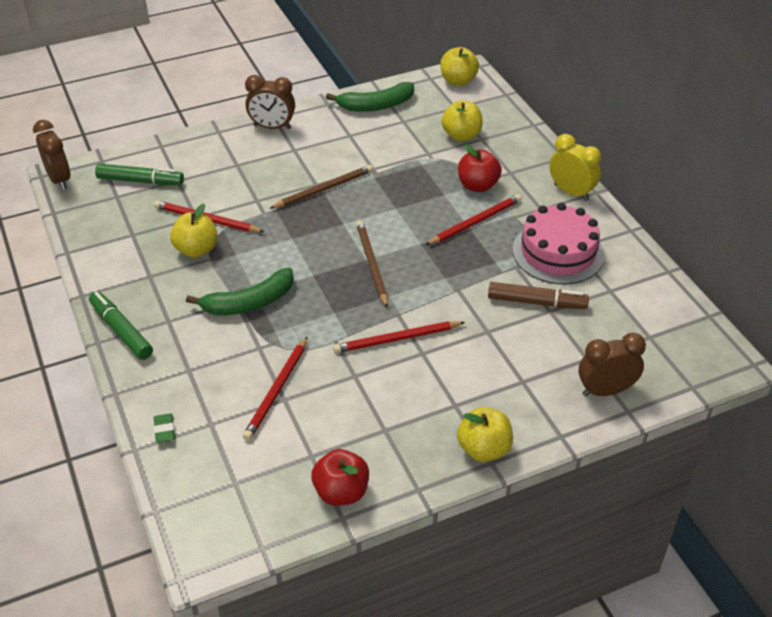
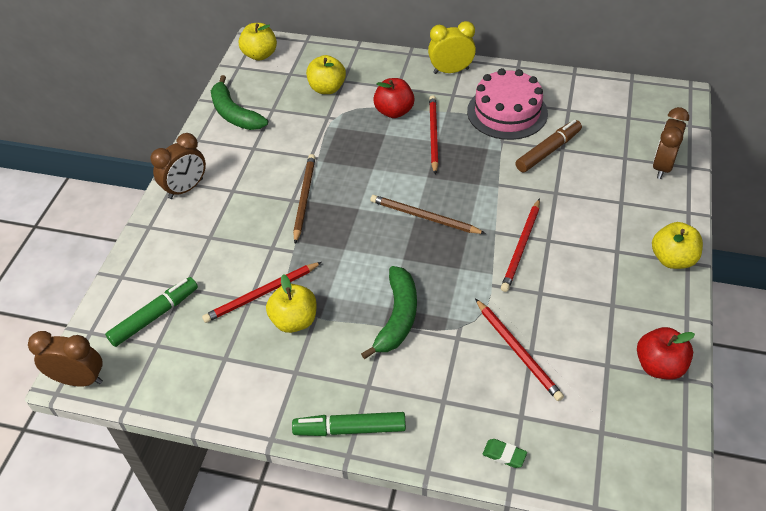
camera: 50 degrees left, 5 degrees up
green banana [326,82,414,112] -> green banana turned 120 degrees clockwise [211,75,268,130]

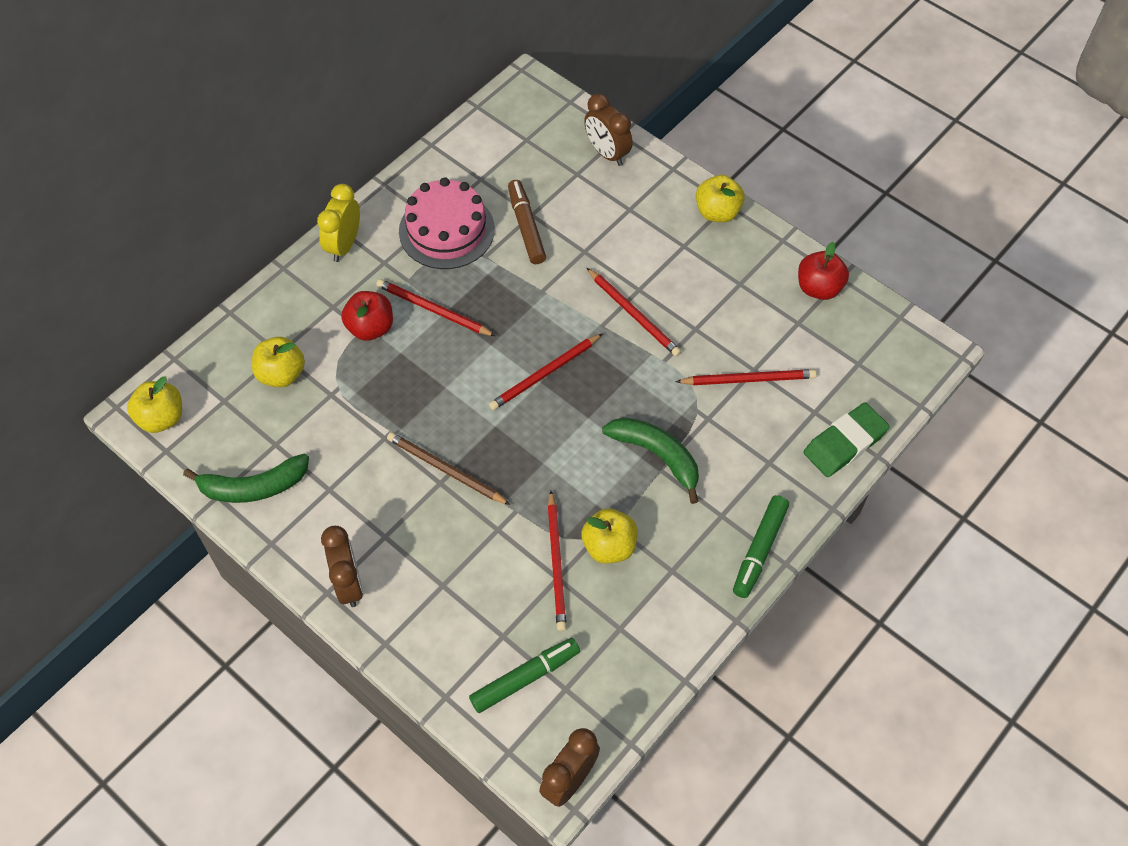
camera: 65 degrees left, 10 degrees up
green marker [105,277,198,347] -> green marker turned 75 degrees clockwise [469,638,580,713]
brown pencil [370,195,486,234] -> red pencil [489,333,603,410]
green eraser [483,439,527,468] -> green eraser [804,402,890,477], size x2.14

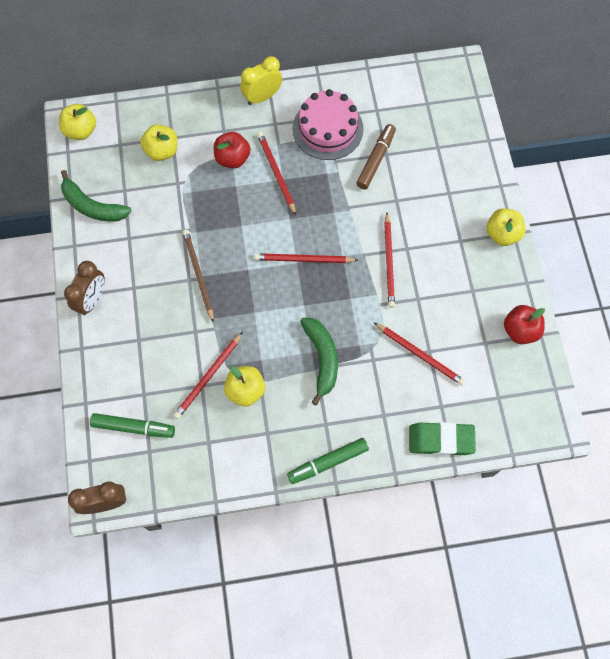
camera: 40 degrees right, 10 degrees up
brown clock [584,93,633,166] -> none

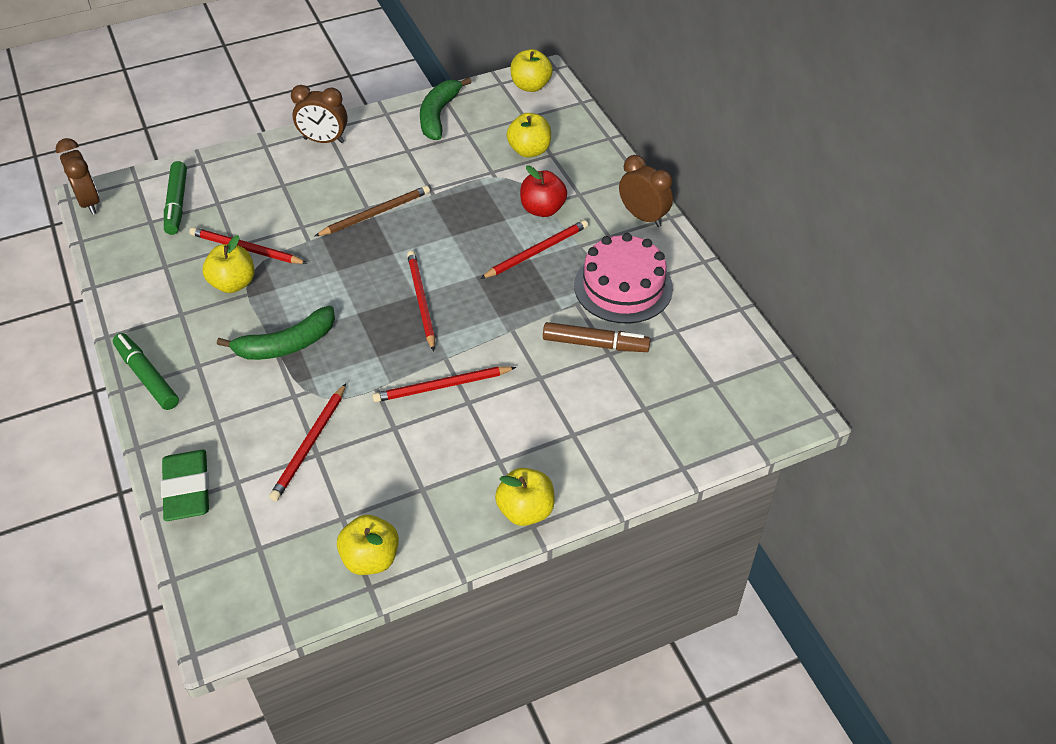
camera: 75 degrees right, 20 degrees down
yellow clock [240,56,282,105] -> brown clock [619,155,673,227]
red apple [504,305,545,344] -> yellow apple [337,515,399,575]

